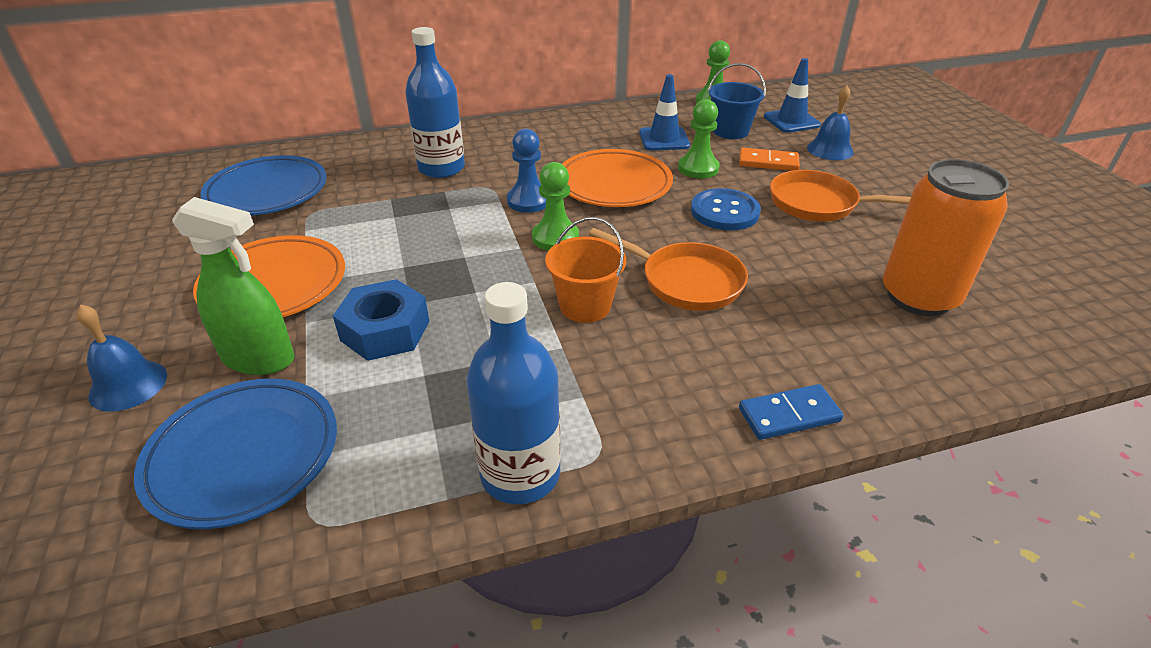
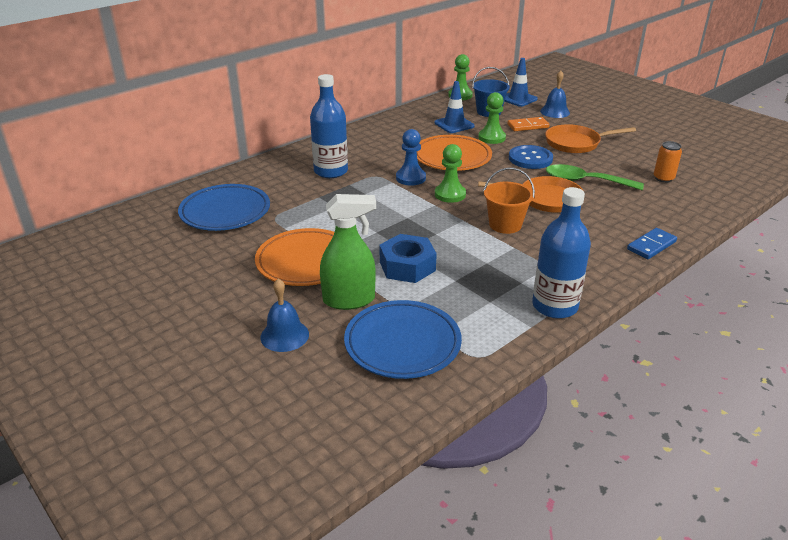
camera: 25 degrees left, 5 degrees down
orange can [883,159,1009,316] -> orange can [654,141,682,183], size x0.48
none -> green spoon [546,164,644,190]

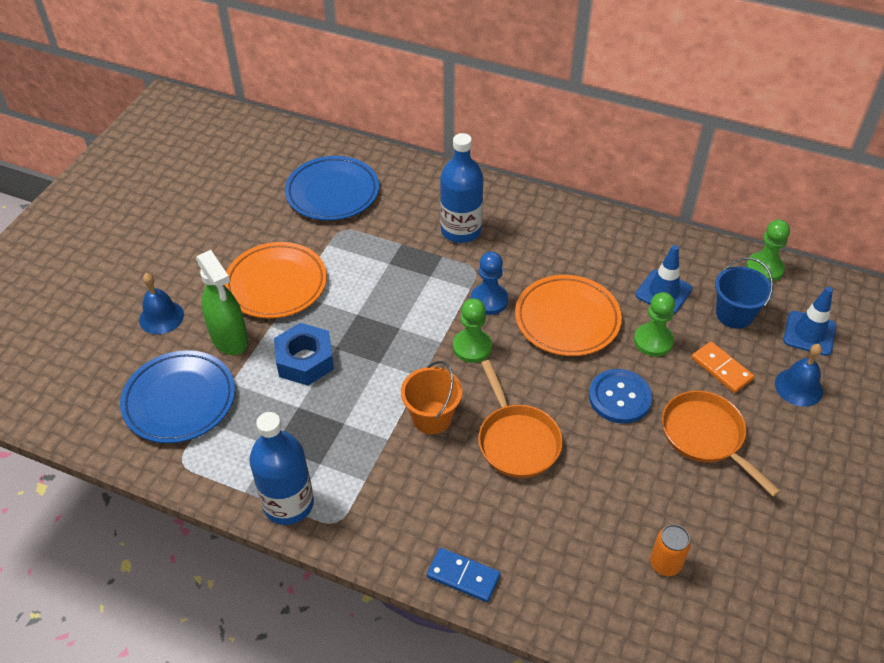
camera: 65 degrees right, 15 degrees up
green spoon [546,164,644,190] -> none

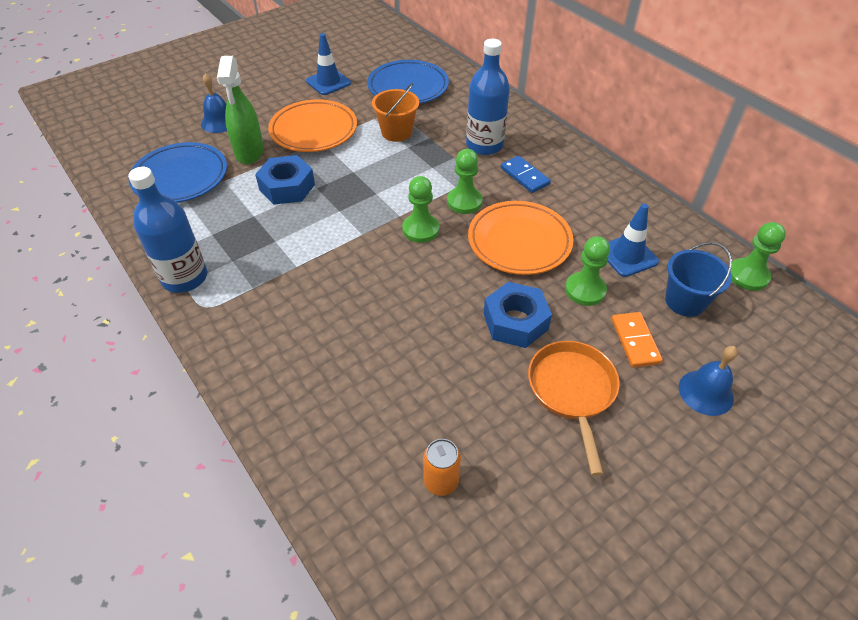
camera: 30 degrees right, 0 degrees up
orange bucket [401,361,462,434] -> orange bucket moved to [372,83,419,142]
blue domino [427,547,501,602] -> blue domino moved to [501,156,551,193]
blue pawn [471,251,508,315] -> green pawn [447,149,483,214]
orange pan [478,360,563,478] -> none
blue button [589,369,652,424] -> blue nut [484,282,552,348]
blue traffic cone [783,287,836,356] -> blue traffic cone moved to [306,33,351,95]

